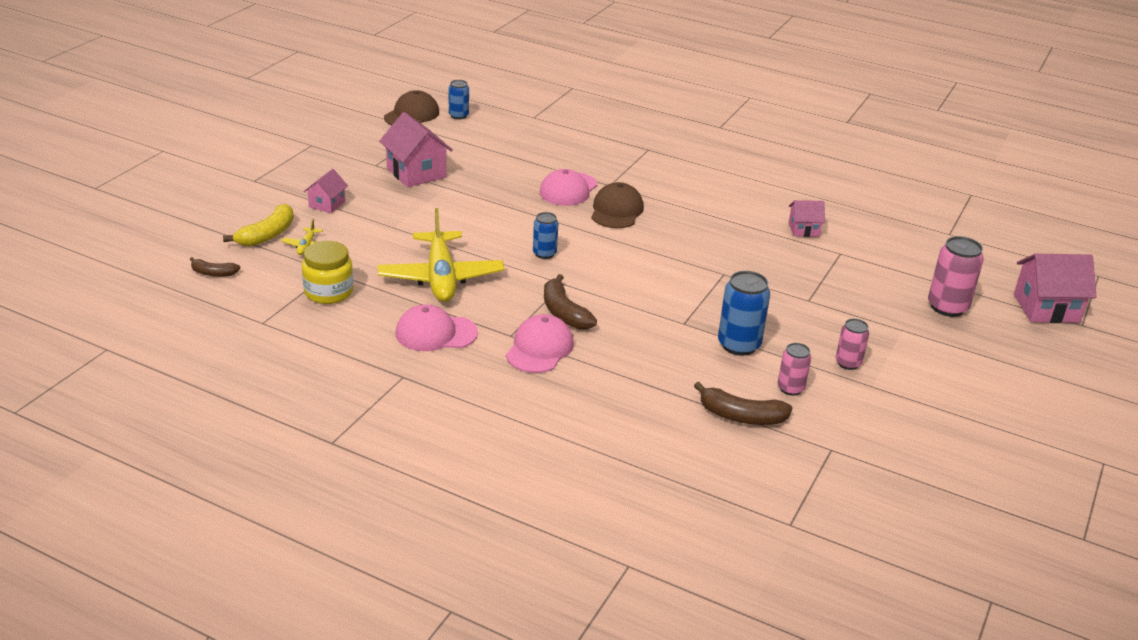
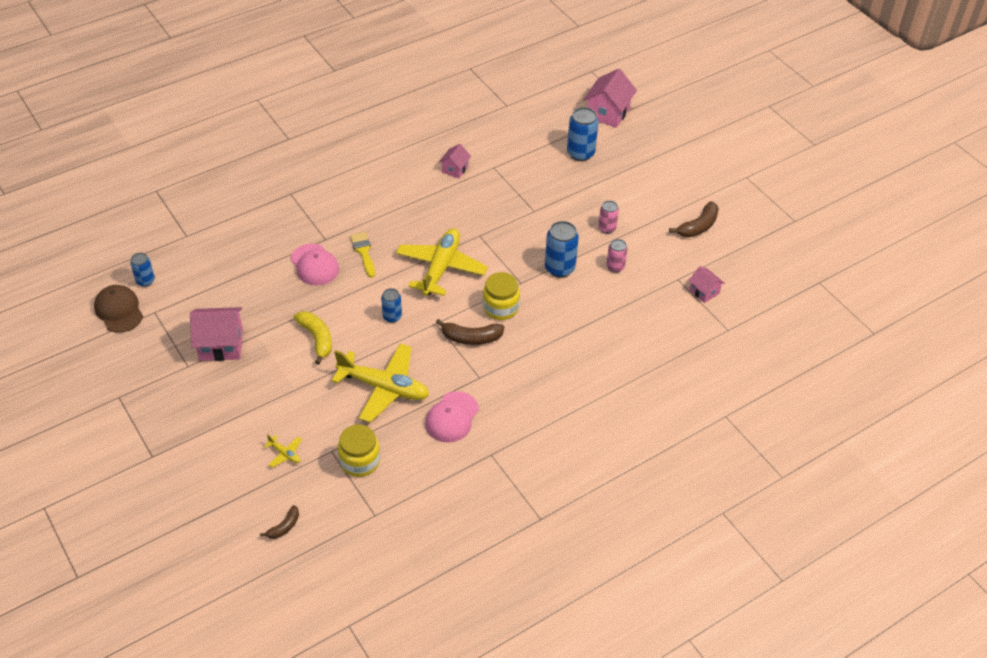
camera: 60 degrees left, 15 degrees up
yellow banana [223,204,294,246] -> yellow banana moved to [294,311,332,365]
pink house [304,169,348,213] -> pink house moved to [688,266,725,303]
pink cap [506,314,574,373] -> none
brown cap [591,182,644,228] -> yellow brush [350,232,375,278]
brown banana [694,382,792,425] -> brown banana moved to [669,201,719,238]
pink can [928,236,984,317] -> blue can [567,107,599,161]
none -> yellow plane [396,228,488,296]
none -> yellow jar [483,272,520,320]

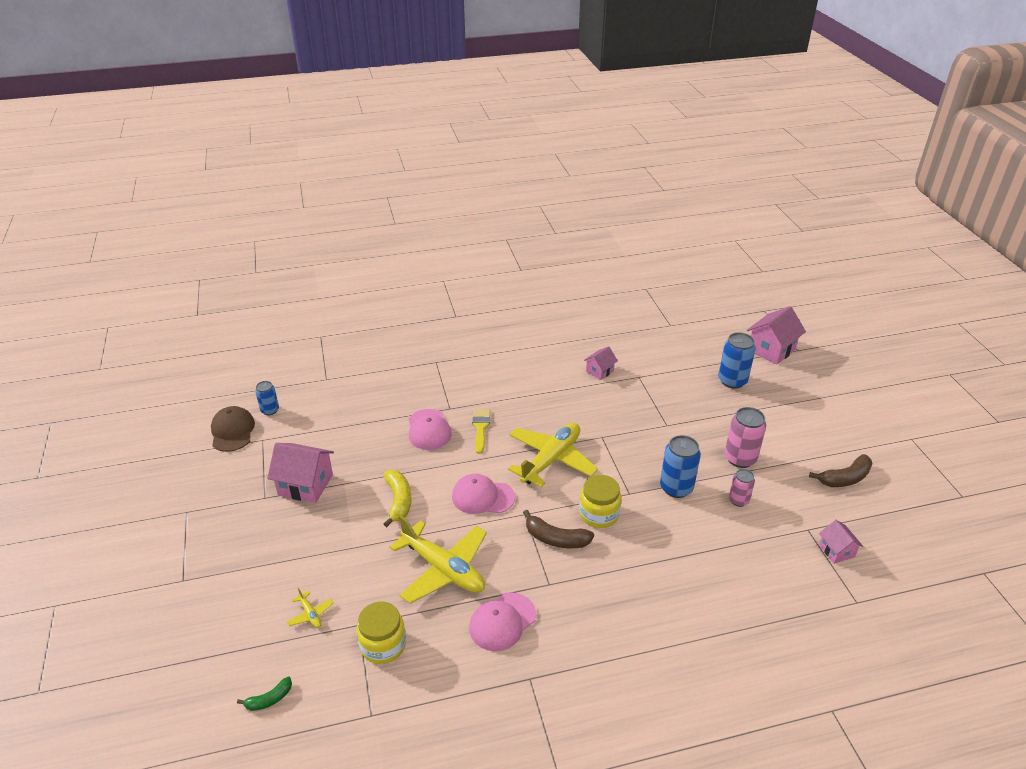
camera: 20 degrees right, 10 degrees down
brown banana [260,505,299,539] -> green banana [237,676,292,711]
blue can [381,288,402,323] -> pink cap [452,474,515,514]
pink can [598,200,619,234] -> pink can [725,407,766,468], size x1.66

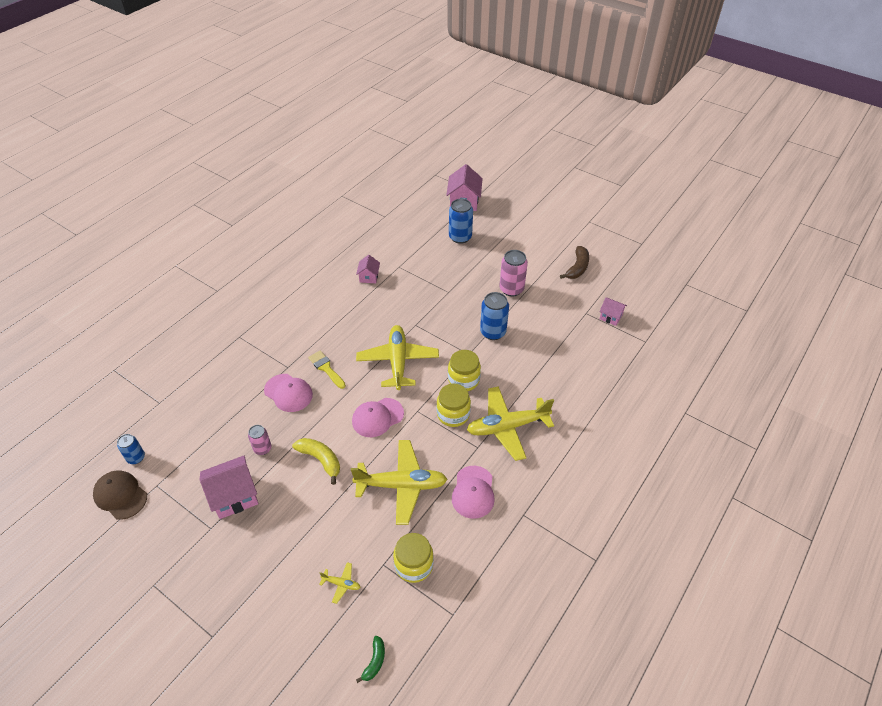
camera: 40 degrees left, 10 degrees up
brown banana [523,510,594,548] -> yellow jar [437,384,471,427]
pink can [729,469,755,507] -> pink can moved to [248,425,271,455]
none -> yellow plane [467,386,554,461]

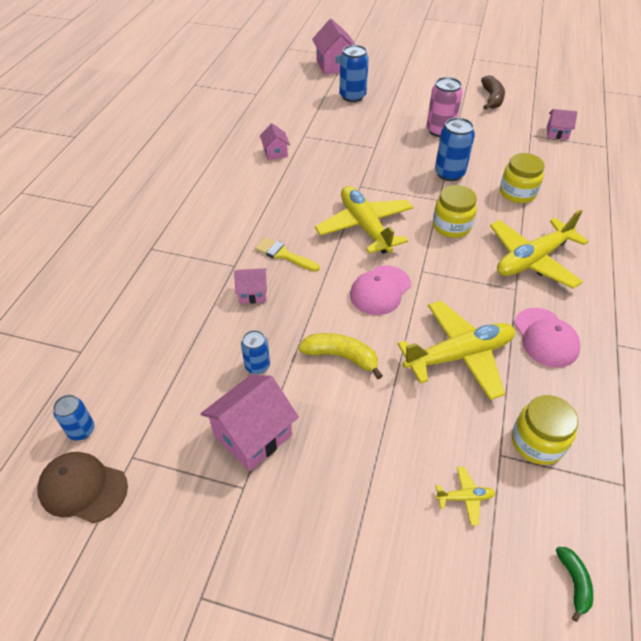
camera: 20 degrees left, 0 degrees up
pink can [248,425,271,455] -> blue can [241,330,270,374]
pink cap [264,374,313,412] -> pink house [234,268,267,304]
yellow jar [437,384,471,427] -> yellow jar moved to [500,153,545,203]

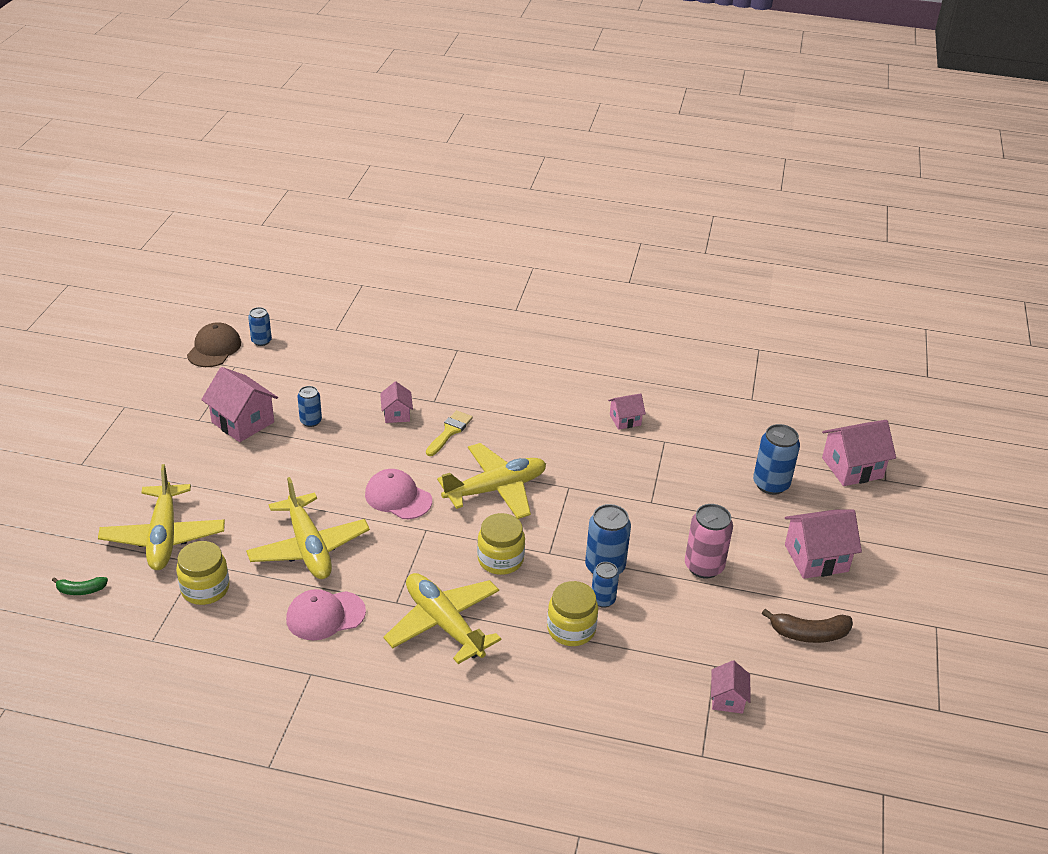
camera: 85 degrees right, 10 degrees down
yellow banana [298,333,383,379] -> none
yellow plane [435,467,495,526] -> yellow plane [98,464,225,570], size x2.45
none -> blue can [592,562,619,608]
none -> pink house [785,509,862,579]

